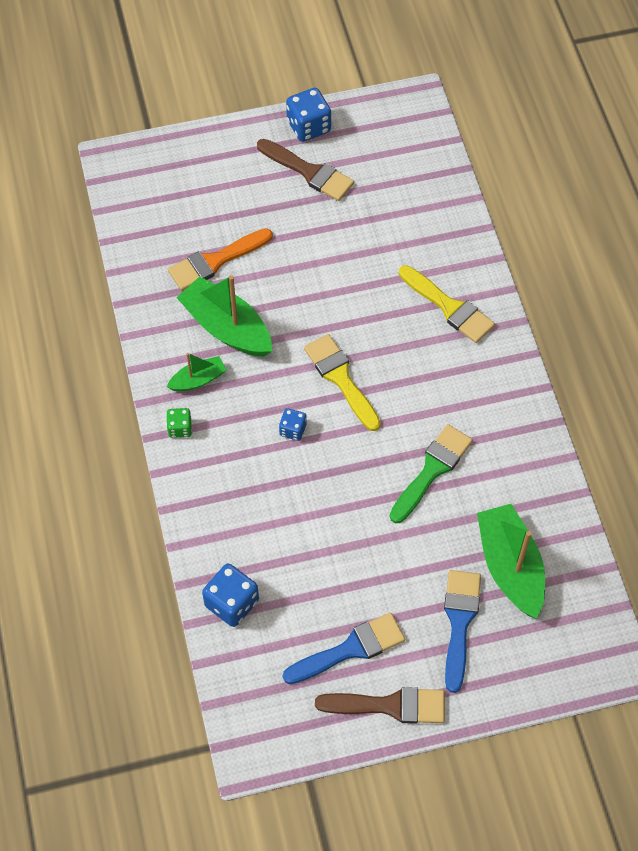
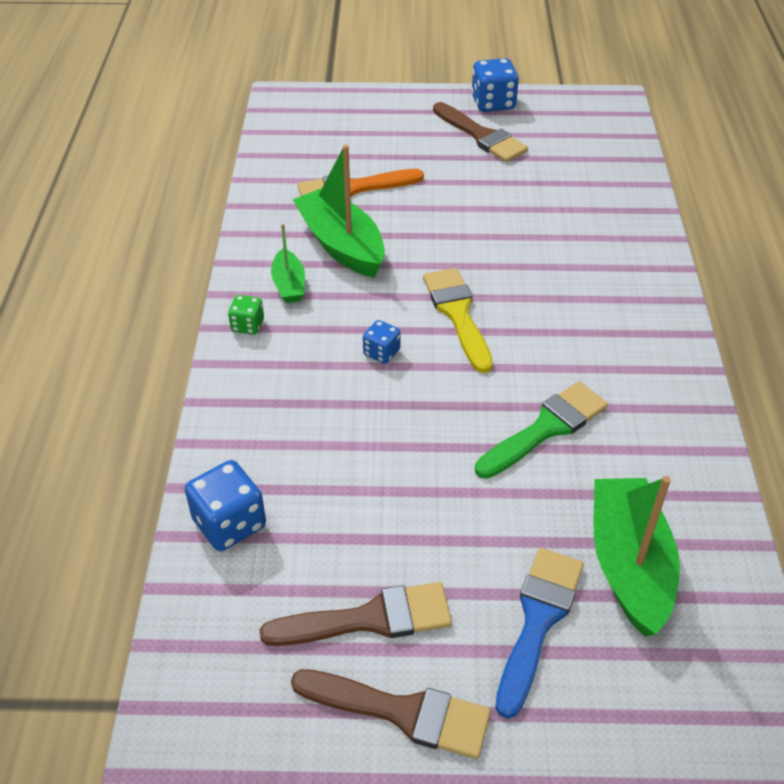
camera: 15 degrees right, 15 degrees down
green boat [167,353,227,392] -> green boat turned 90 degrees clockwise [271,224,305,303]
blue brush [283,612,405,684] -> brown brush [260,582,452,646]
yellow brush [399,265,495,343] -> none

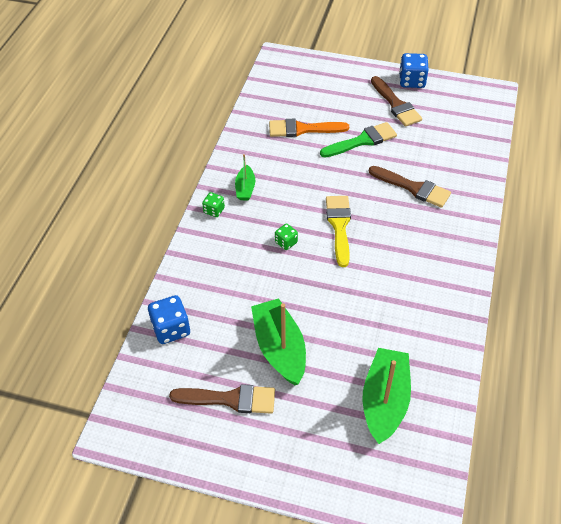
camera: 15 degrees right, 5 degrees up
brown brush [291,669,491,759] -> brown brush moved to [369,166,451,208]
green boat [292,145,385,278] -> green boat moved to [251,298,306,385]
blue dice [363,320,401,364] -> green dice [275,224,298,250]
green brush [475,381,608,479] -> green brush moved to [320,122,397,158]
blue brush [495,548,584,719] -> none

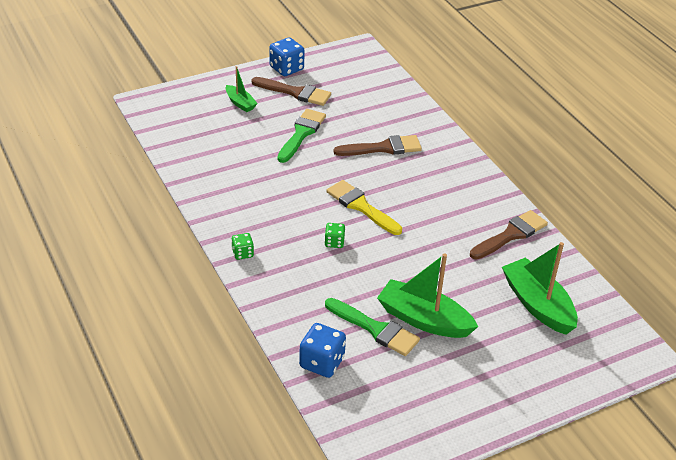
camera: 45 degrees left, 10 degrees down
brown brush [169,384,275,414] -> brown brush moved to [470,210,548,260]
green boat [235,154,255,200] -> green boat moved to [225,66,258,112]
orange brush [269,119,349,137] -> none
none -> green brush [325,298,420,356]

